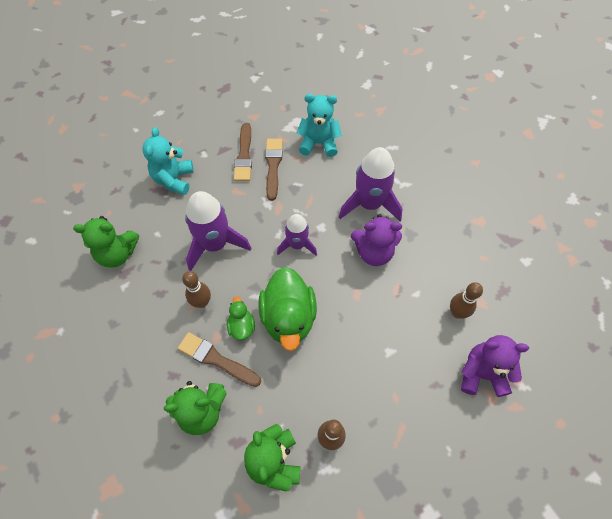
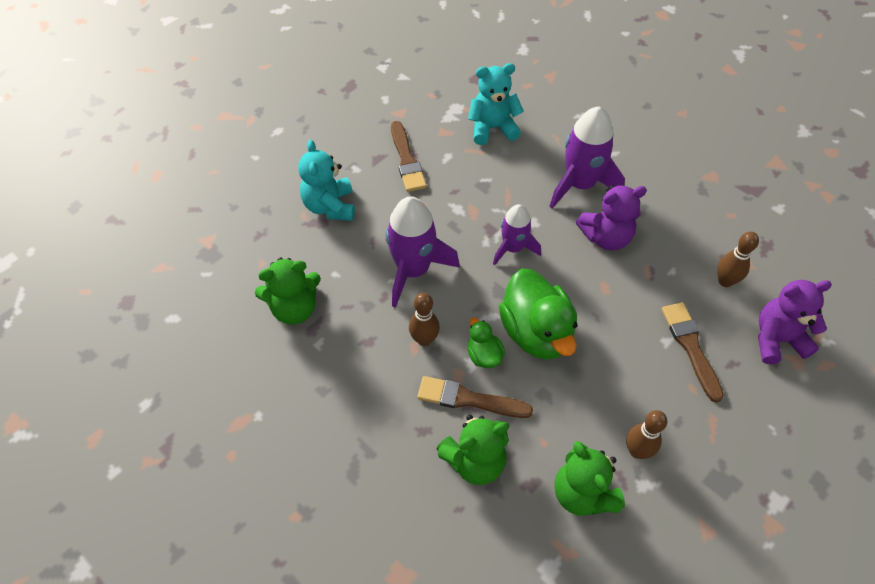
camera: 15 degrees left, 5 degrees down
brown brush [265,139,282,201] -> brown brush moved to [662,302,724,403]

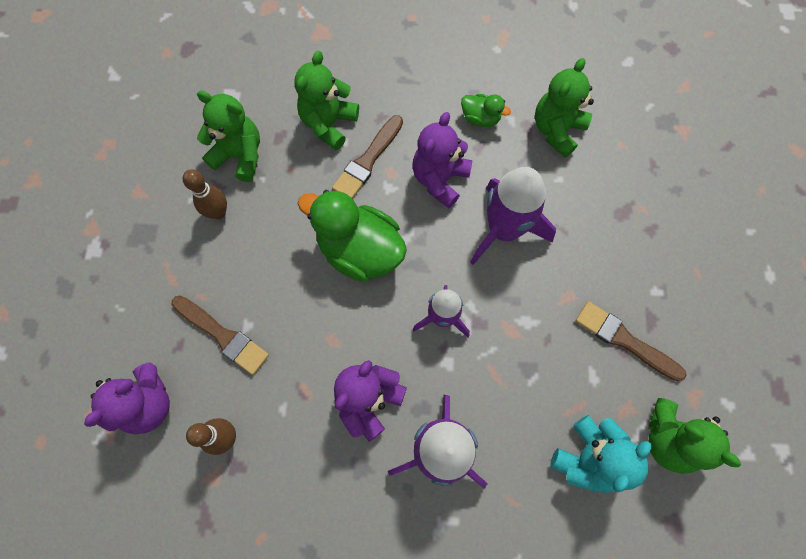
camera: 140 degrees right, 15 degrees up
turquoise teddy bear [298,140,355,221] -> none
brown bowling pin [409,293,440,346] -> purple teddy bear [413,112,473,208]
brown brush [417,376,533,418] -> brown brush turned 150 degrees clockwise [332,115,403,199]
green duck [468,318,505,368] -> green duck moved to [461,94,511,127]
none -> green teddy bear [648,398,741,474]

